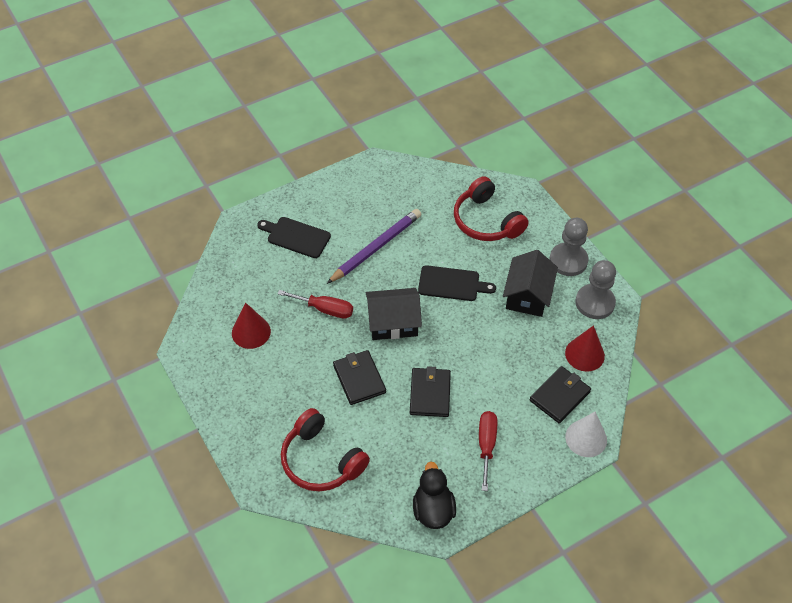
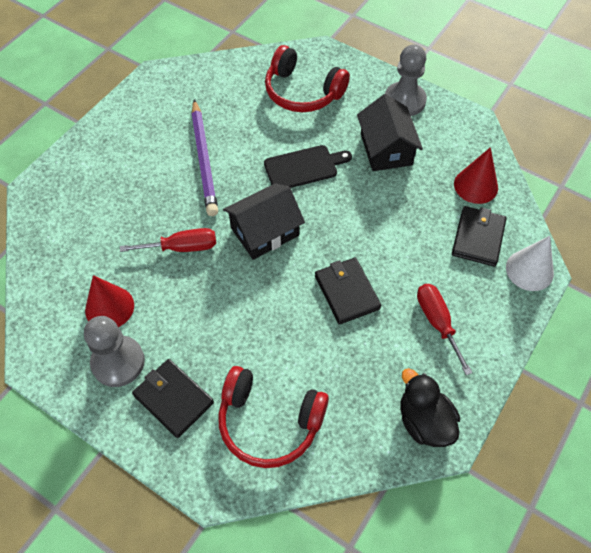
camera: 25 degrees left, 5 degrees up
black cutting board [257,217,331,258] -> none
purple pencil [327,209,421,284] -> purple pencil turned 150 degrees clockwise [191,99,218,216]
black wallet [333,350,386,405] -> black wallet moved to [132,359,214,438]
grey pawn [575,260,616,319] -> grey pawn moved to [84,316,145,387]

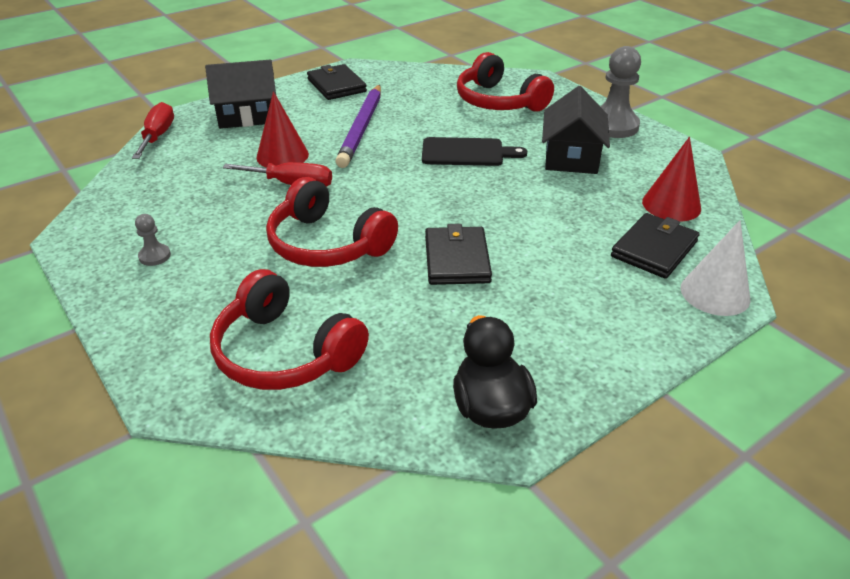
camera: 20 degrees right, 20 degrees down
grey pawn [84,316,145,387] -> grey pawn [135,214,171,266], size x0.47
red cone [85,275,134,327] -> red cone moved to [256,91,309,168]
black wallet [132,359,214,438] -> black wallet moved to [307,64,367,100]
black house [223,183,305,260] -> black house moved to [205,60,276,129]
red screwdriver [417,284,473,375] -> red screwdriver moved to [132,102,174,159]
none -> red headphones [266,177,398,267]

